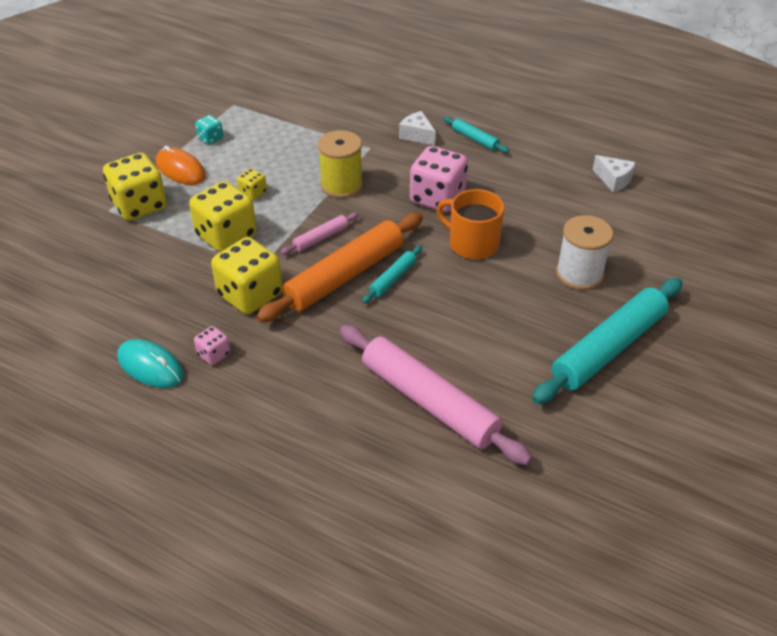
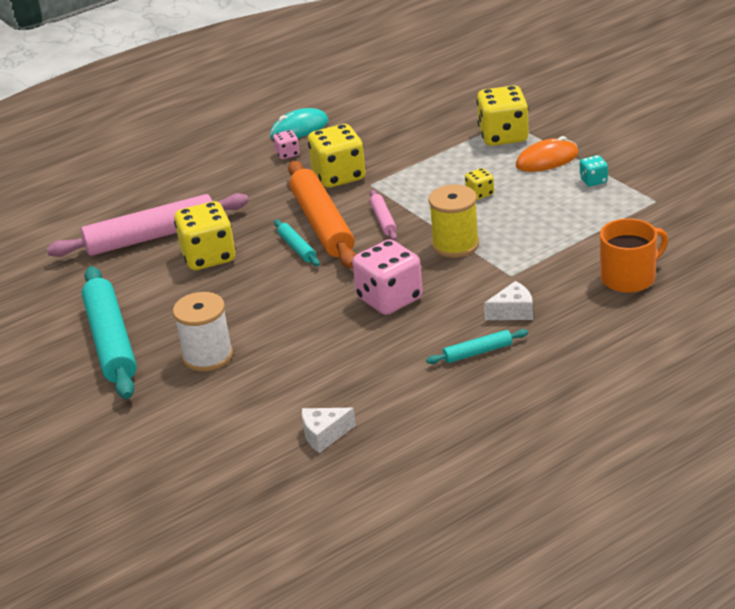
camera: 120 degrees right, 10 degrees down
yellow dice [189,181,257,252] -> yellow dice moved to [174,201,236,270]
orange mug [437,189,504,259] -> orange mug moved to [600,218,668,293]

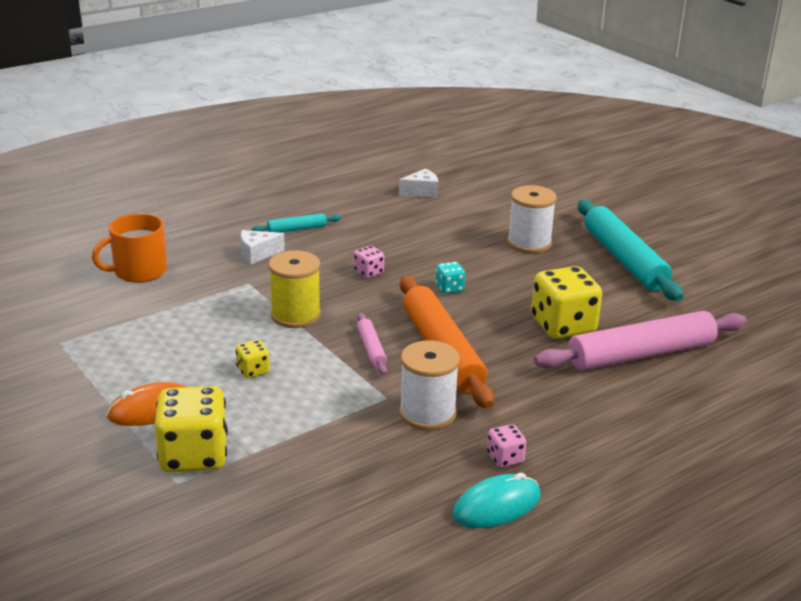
camera: 175 degrees right, 5 degrees down
turquoise rolling pin [274,220,320,266] -> none
yellow dice [308,124,366,188] -> white spool [399,340,460,430]
pink dice [352,239,423,315] -> pink dice [354,246,384,278], size x0.48
turquoise dice [580,155,608,186] -> turquoise dice moved to [435,262,465,294]

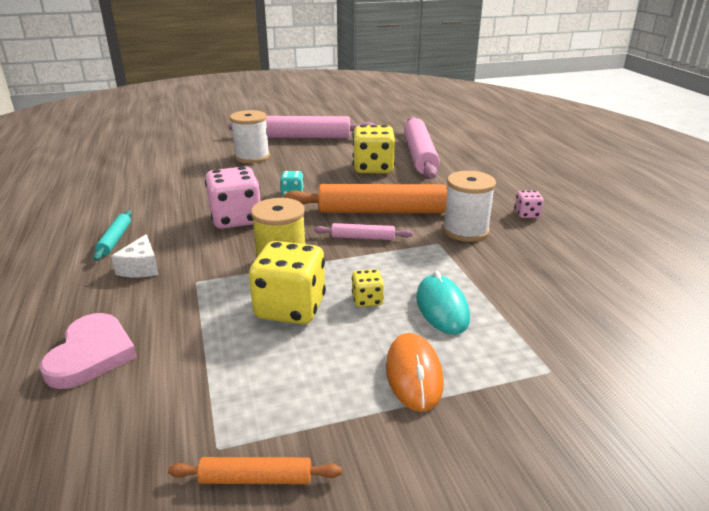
camera: 70 degrees left, 0 degrees up
orange mug [92,213,167,283] -> pink heart [40,313,137,389]
yellow dice [154,386,228,472] -> yellow dice moved to [249,241,326,324]
pink dice [354,246,384,278] -> pink dice [205,166,261,229], size x2.10
white cheese [399,168,438,198] -> none
turquoise mouse [452,473,541,528] -> turquoise mouse moved to [416,271,470,335]
turquoise rolling pin [578,200,683,301] -> pink rolling pin [228,116,376,139]
none -> orange rolling pin [168,457,342,484]

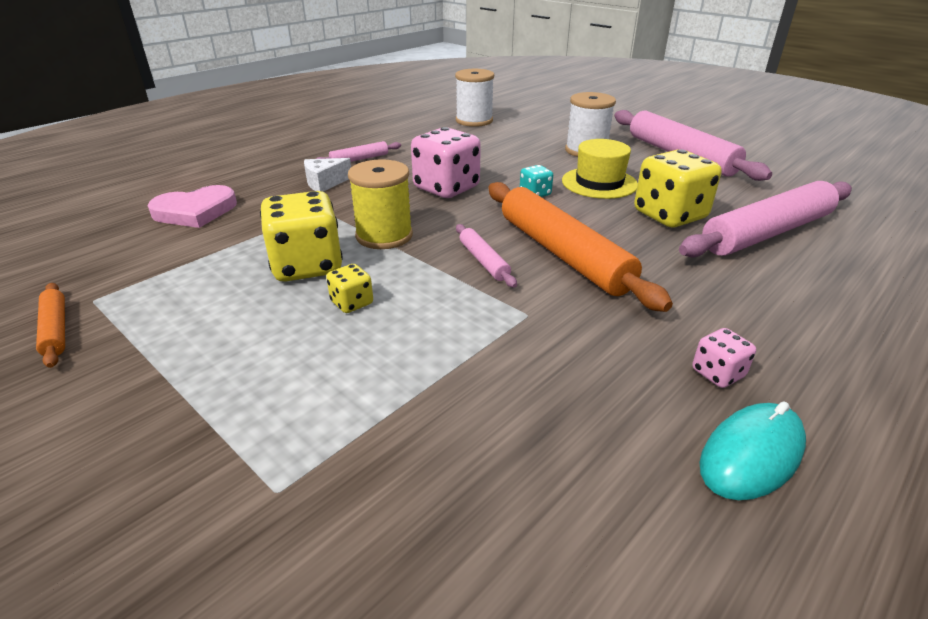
camera: 60 degrees right, 5 degrees up
turquoise rolling pin [93,210,132,261] -> pink rolling pin [316,141,401,162]
orange mouse [386,333,444,412] -> none
turquoise mouse [416,271,470,335] -> turquoise mouse moved to [699,402,806,500]
white spool [443,171,496,242] -> white spool moved to [455,69,494,127]
none -> yellow hat [562,139,638,199]

